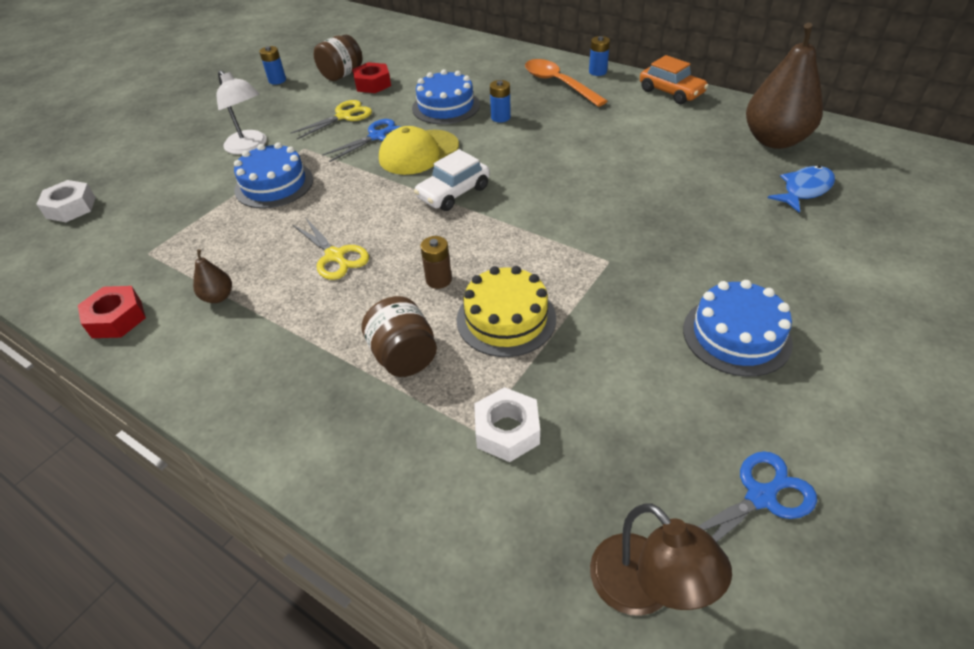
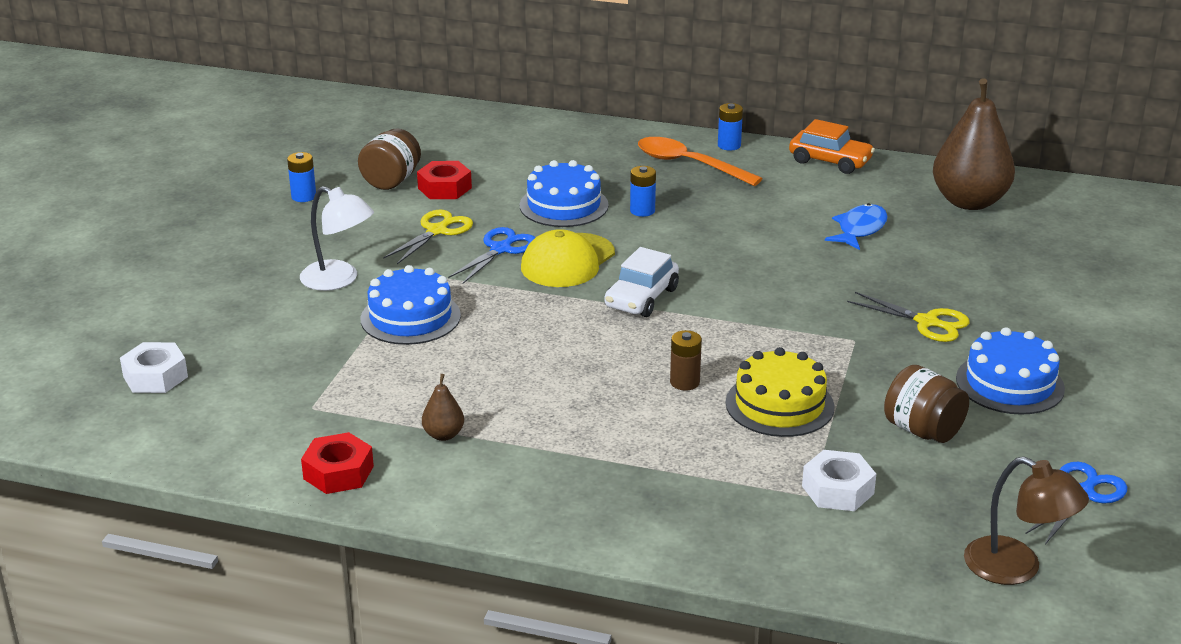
camera: 20 degrees left, 15 degrees down
yellow scissors [293,217,369,280] -> yellow scissors moved to [847,292,970,342]
brown jar [362,296,437,377] -> brown jar moved to [884,365,969,443]
blue fish [768,166,835,213] -> blue fish moved to [825,203,888,250]

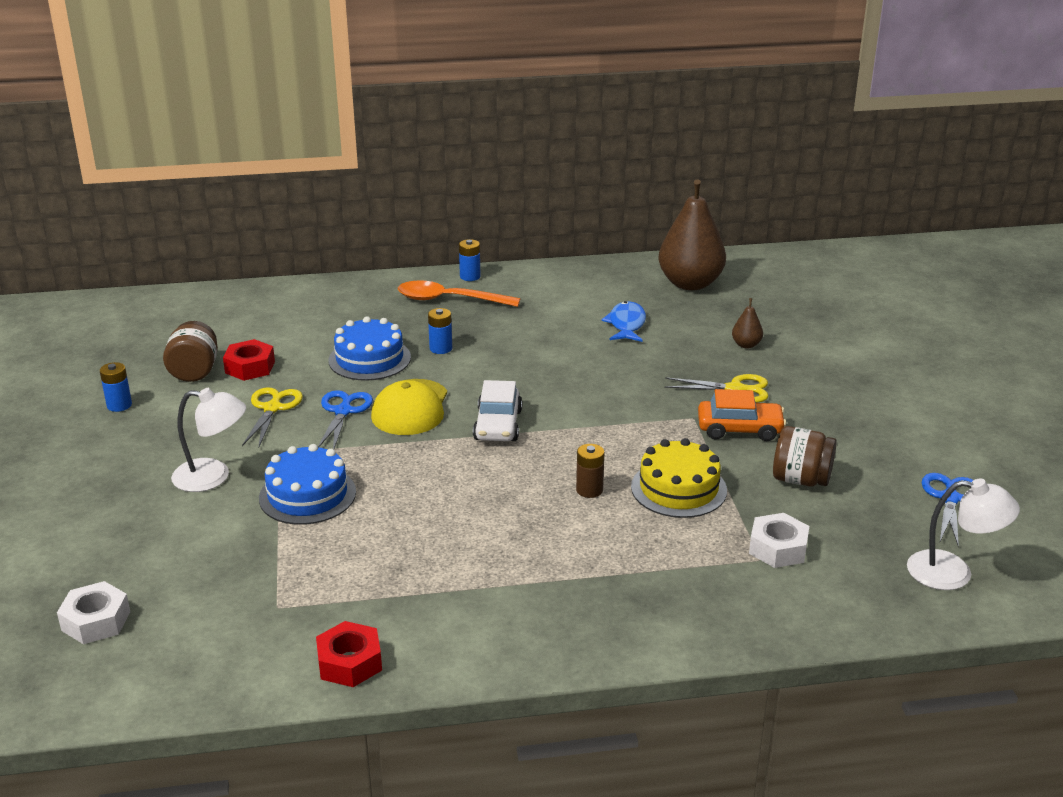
camera: 25 degrees left, 0 degrees up
brown pear [422,374,464,441] -> brown pear moved to [732,298,763,348]
orange car [789,119,875,174] -> orange car moved to [698,389,786,441]
blue cake [956,327,1065,415] -> none
brown lamp [964,457,1089,585] -> white lamp [907,479,1020,590]

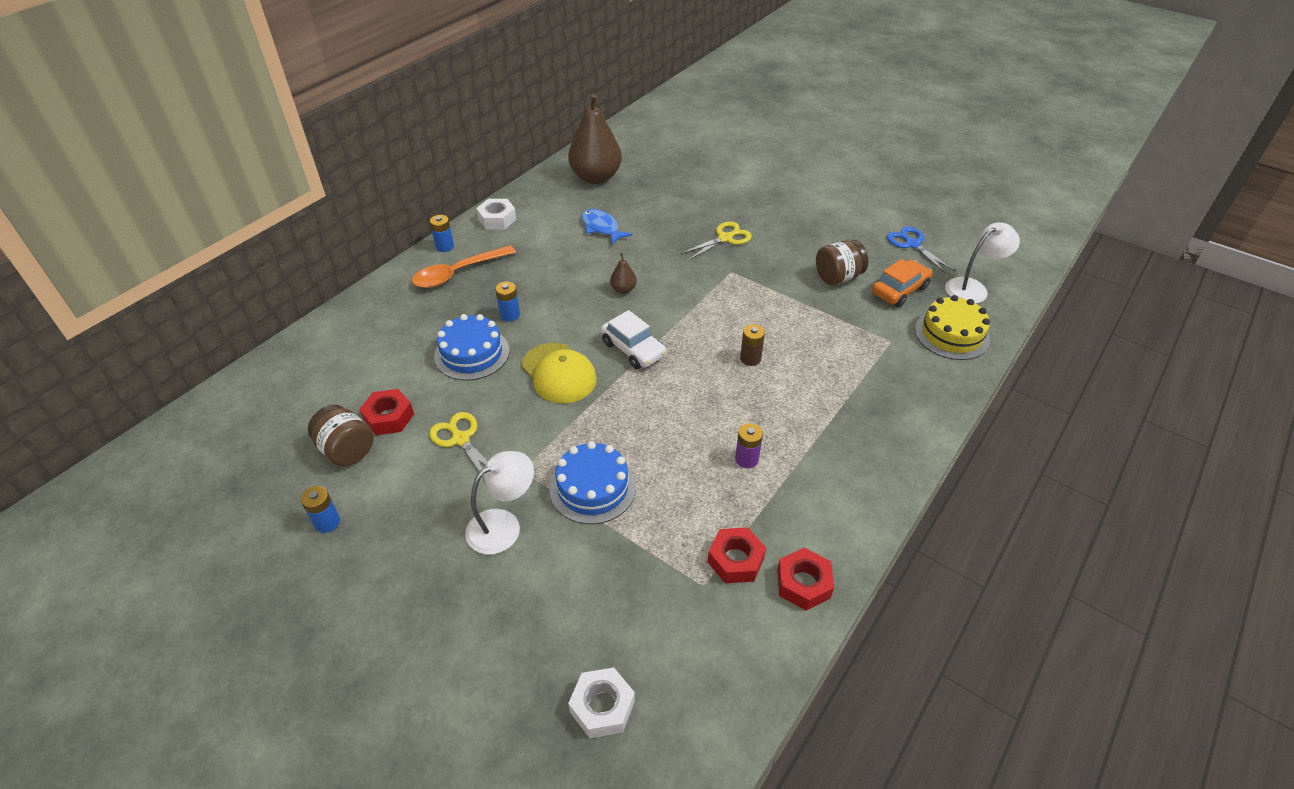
camera: 45 degrees left, 15 degrees up
blue scissors [318,390,373,449] -> none
yellow cake [631,438,727,518] -> yellow cake moved to [915,295,990,360]
orange car [698,389,786,441] -> orange car moved to [872,259,932,307]
brown pear [732,298,763,348] -> brown pear moved to [610,253,637,294]
white nut [749,513,809,568] -> white nut moved to [476,199,517,230]
none -> red nut [708,527,766,583]
none -> purple battery [735,423,763,468]

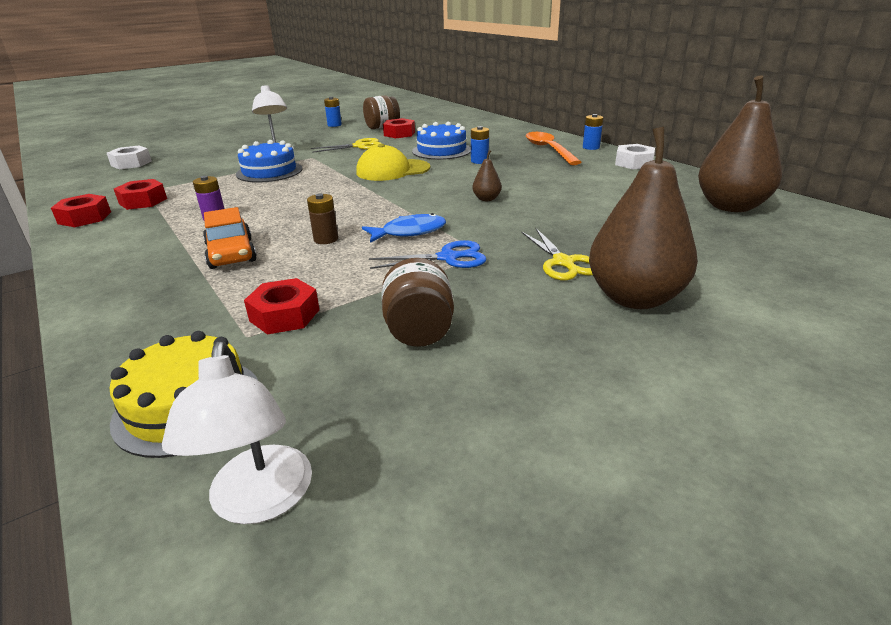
camera: 110 degrees right, 15 degrees down
blue fish [581,209,632,245] -> blue fish moved to [362,213,446,243]
white car [601,310,666,369] -> none
orange car [872,259,932,307] -> orange car moved to [203,207,257,269]
blue scissors [887,227,956,274] -> blue scissors moved to [369,240,486,269]
none -> red nut [244,278,320,334]
none -> brown pear [589,127,698,309]

